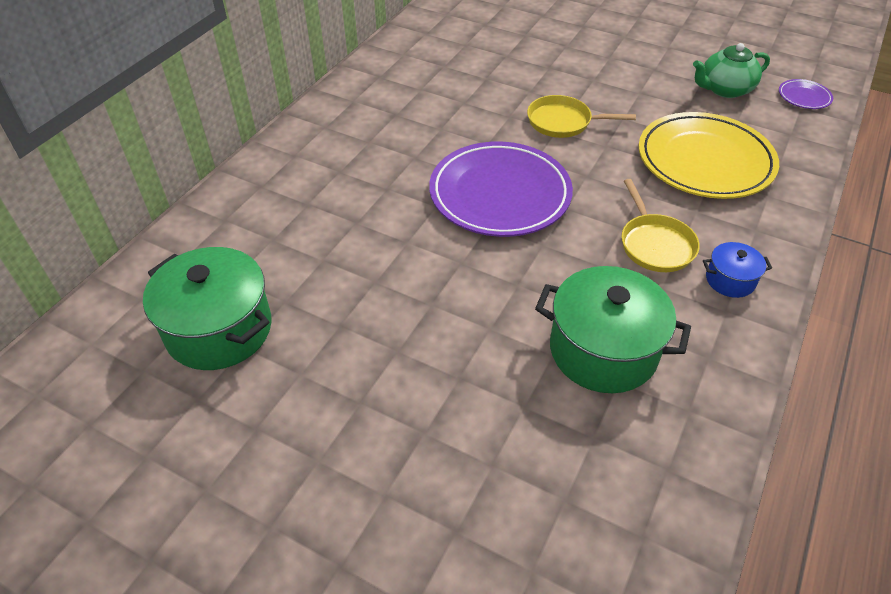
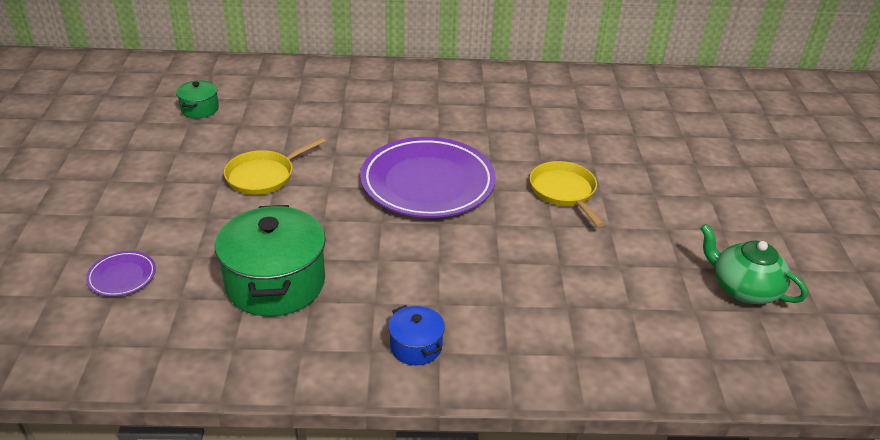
camera: 60 degrees right, 10 degrees down
green pot [143,247,272,370] -> green pot [176,80,219,118], size x0.49
yellow pan [622,179,700,272] -> yellow pan moved to [224,137,326,195]
yellow plate [638,112,779,199] -> none
purple plate [779,79,833,109] -> purple plate moved to [86,251,156,297]

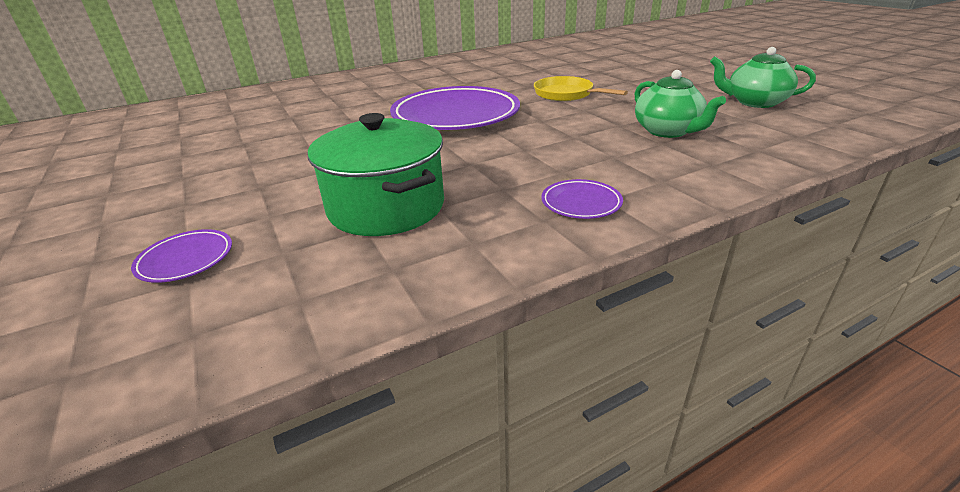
camera: 25 degrees left, 5 degrees down
green pot [176,80,219,118] -> none
yellow pan [224,137,326,195] -> none
blue pot [388,305,445,365] -> purple plate [541,179,623,219]
none -> green teapot [634,70,726,138]

